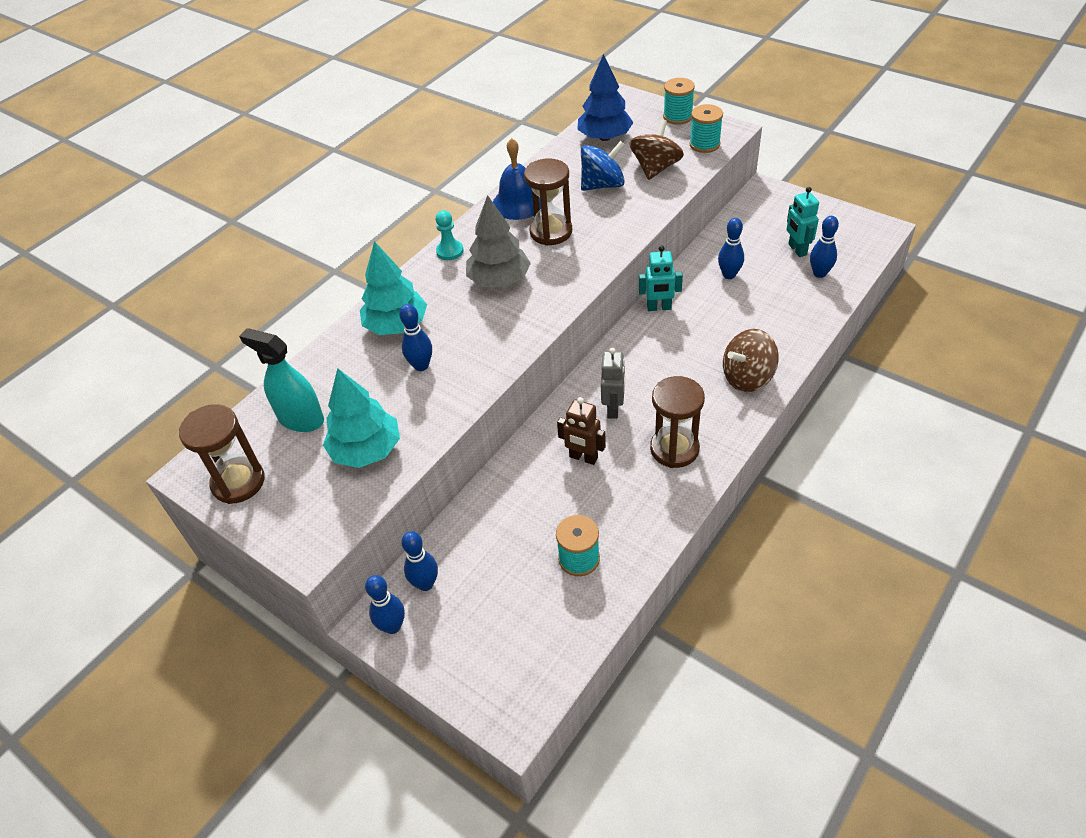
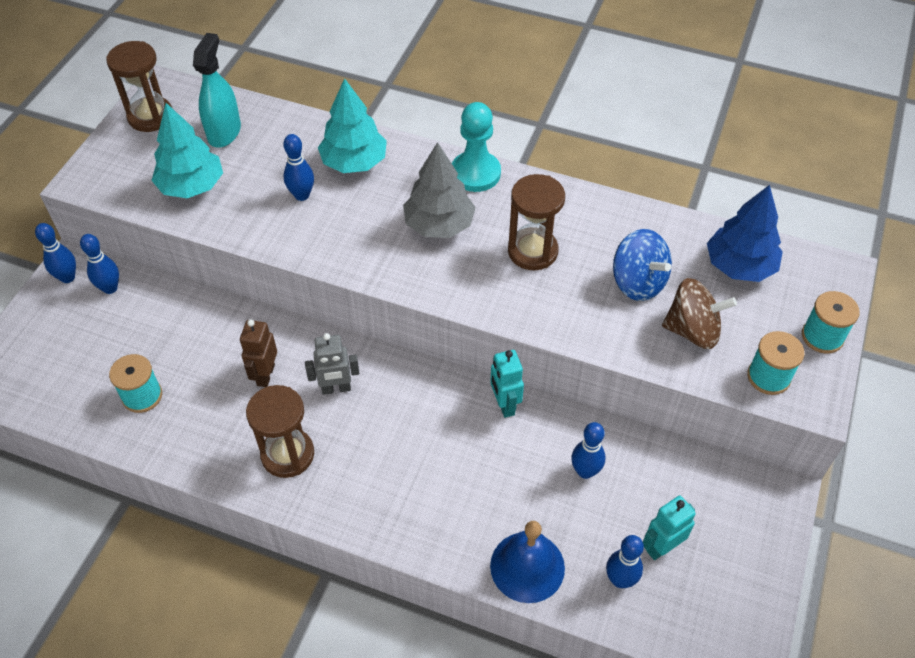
camera: 70 degrees right, 5 degrees up
turquoise pawn [436,210,463,260] -> turquoise pawn [452,102,501,192], size x1.67
blue bell [493,138,541,220] -> blue bell moved to [490,521,565,603]
brown spinning top [723,329,779,392] -> none

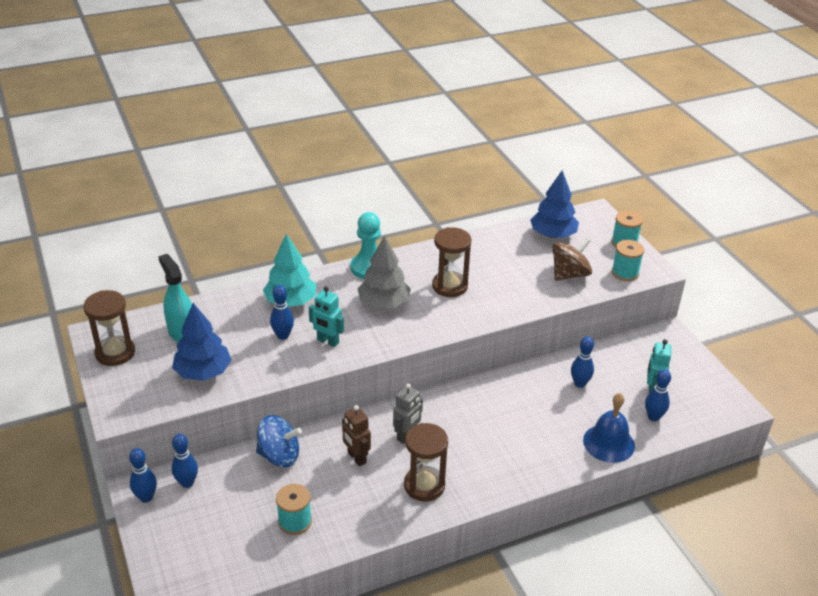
camera: 45 degrees left, 15 degrees down
turquoise tree [151,103,223,198] -> blue tree [172,303,231,381]
turquoise robot [490,350,524,418] -> turquoise robot moved to [309,286,344,347]
blue spinning top [613,229,672,301] -> blue spinning top moved to [256,415,302,468]

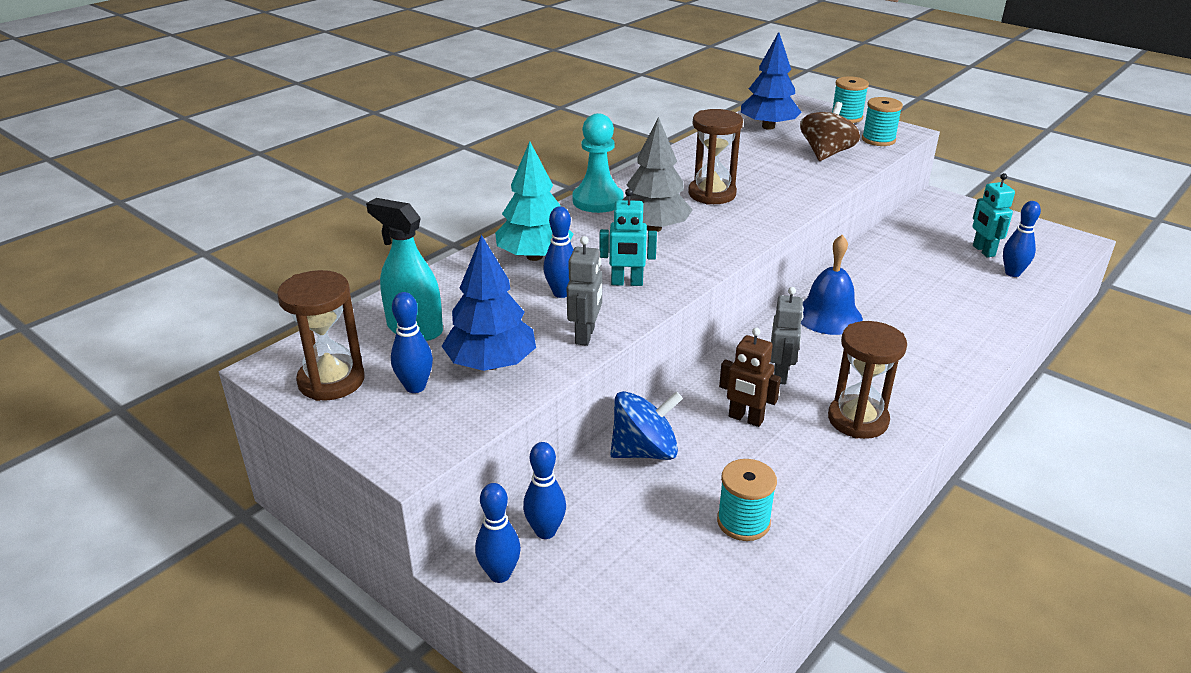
camera: 25 degrees left, 5 degrees down
blue bowling pin [571,336,594,388] -> blue bowling pin moved to [391,292,433,393]
blue bell [583,393,635,463] -> blue bell moved to [801,235,863,335]
none -> grey robot [567,236,602,346]

